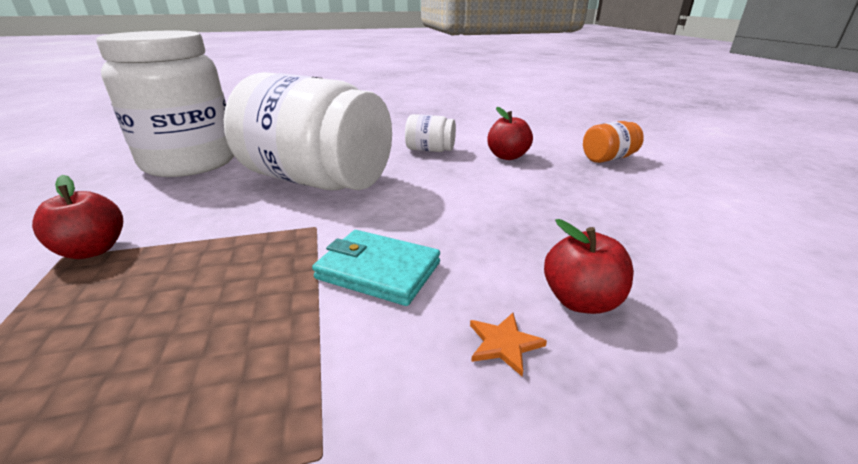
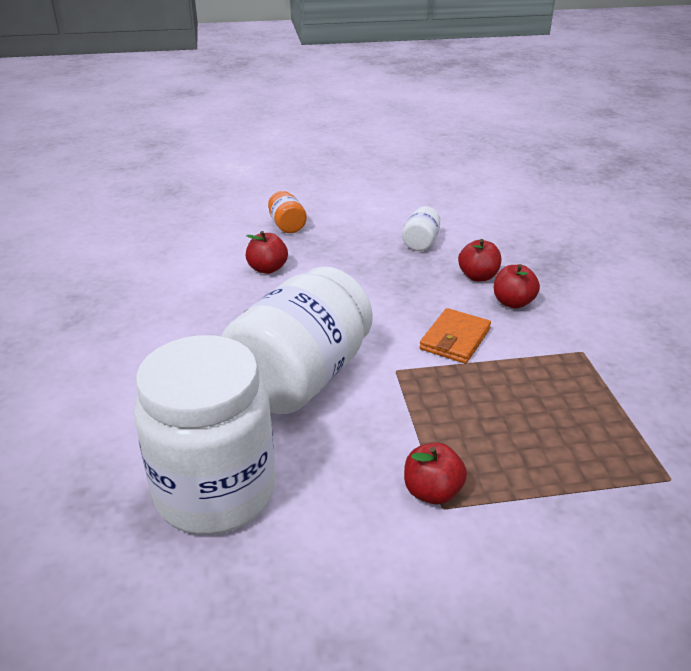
camera: 85 degrees left, 5 degrees up
turquoise wallet [312,230,440,306] -> orange wallet [419,308,491,364]
white jar [405,114,456,152] -> white jar moved to [402,206,440,251]
orange star [470,313,547,376] -> red apple [494,264,540,309]

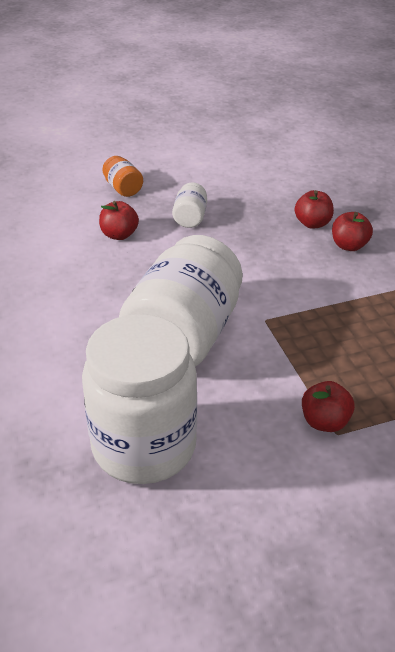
camera: 10 degrees left, 5 degrees up
white jar [402,206,440,251] -> white jar moved to [172,182,207,228]
orange wallet [419,308,491,364] -> none

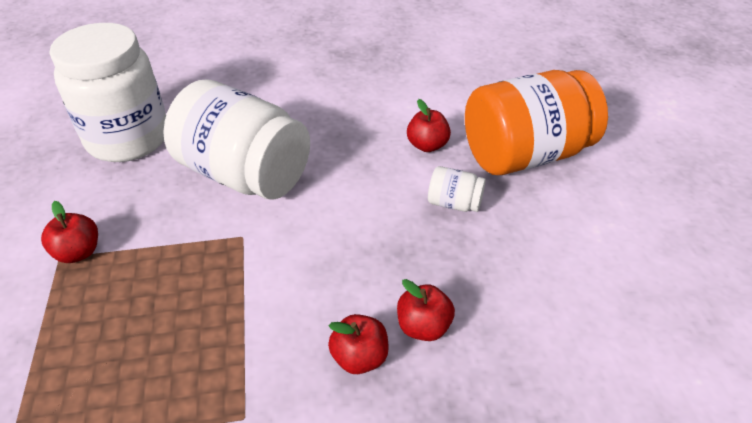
camera: 100 degrees right, 5 degrees up
orange jar [102,156,143,197] -> orange jar [465,70,608,175], size x2.41

